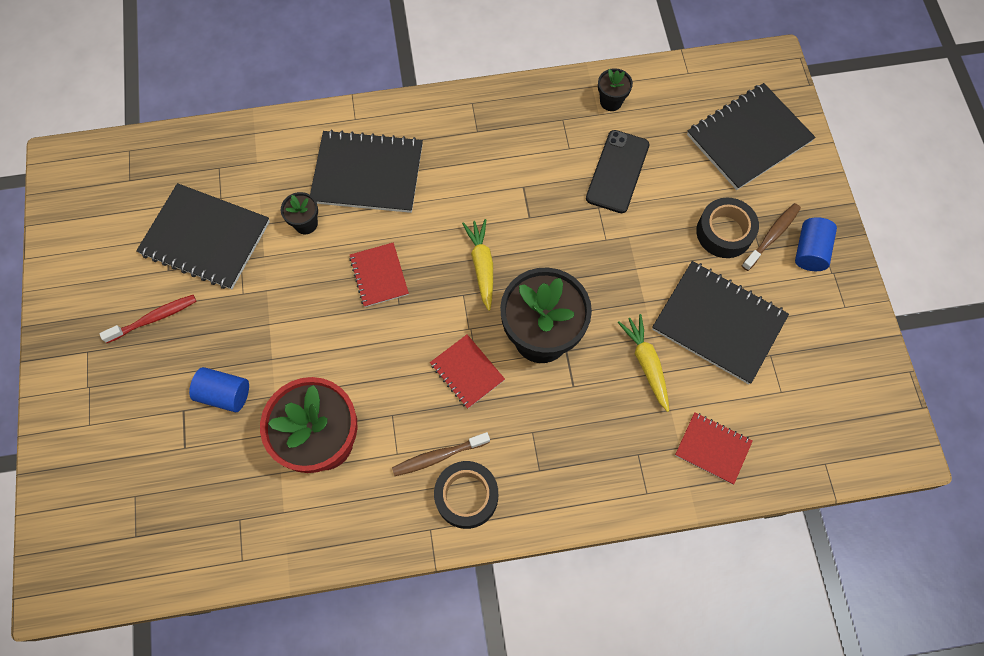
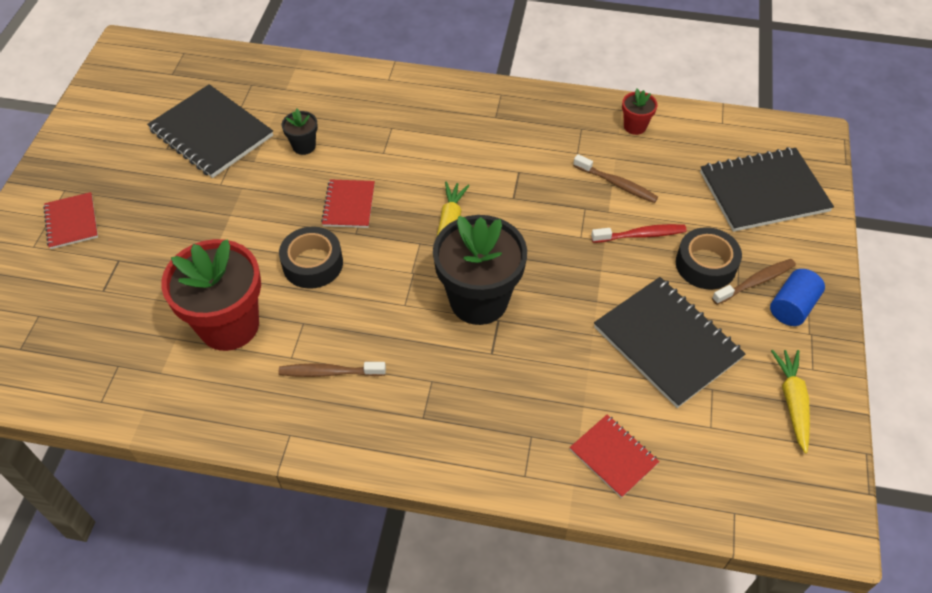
camera: 20 degrees right, 15 degrees down
red toothbrush [100,295,197,343] -> red toothbrush moved to [591,224,687,243]
blue cylinder [189,367,249,412] -> none
black notebook [310,130,423,213] -> none
red notebook [430,335,505,409] -> red notebook moved to [43,192,98,249]
black tape [434,461,498,529] -> black tape moved to [279,226,343,289]
black phone [586,130,650,213] -> brown toothbrush [573,154,658,203]
black flower pot [598,68,633,111] -> red flower pot [622,89,658,135]
yellow carrot [617,314,669,412] -> yellow carrot moved to [771,350,810,453]

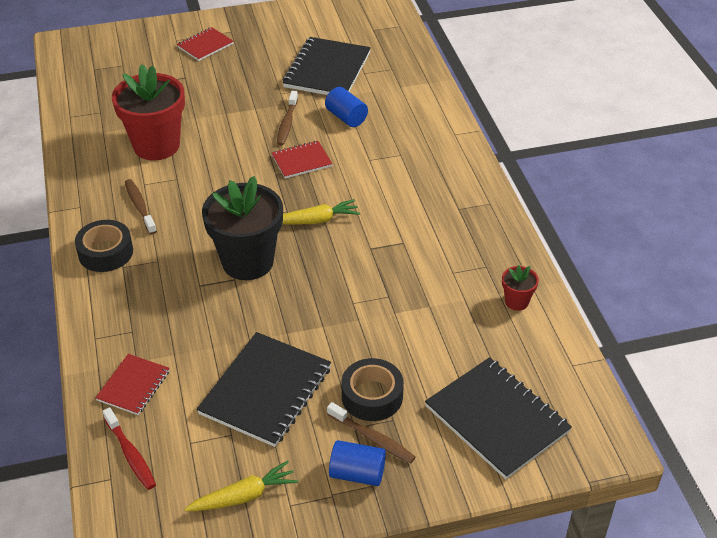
camera: 65 degrees right, 10 degrees down
black tape [279,226,343,289] -> black tape moved to [75,220,133,272]
black flower pot [282,109,318,155] -> blue cylinder [325,87,368,127]
brown toothbrush [573,154,658,203] -> brown toothbrush moved to [277,91,298,146]
red toothbrush [591,224,687,243] -> red toothbrush moved to [103,407,156,490]

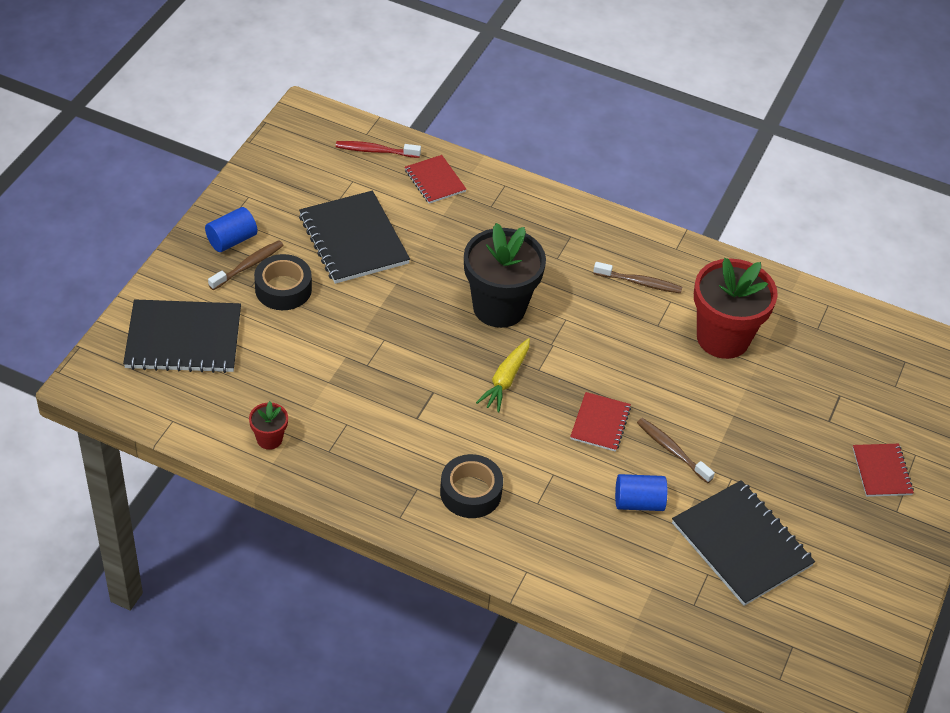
camera: 125 degrees right, 5 degrees up
black tape [75,220,133,272] -> black tape moved to [440,454,503,518]
yellow carrot [184,461,298,511] -> none
brown toothbrush [327,402,415,464] -> brown toothbrush turned 150 degrees clockwise [208,240,284,290]

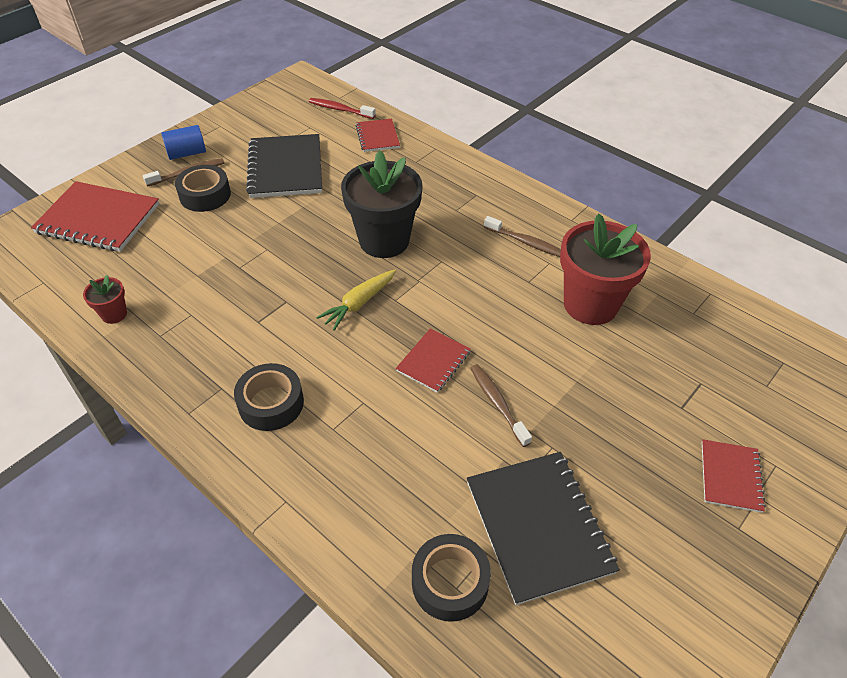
camera: 20 degrees right, 0 degrees up
black notebook [123,299,241,373] -> red notebook [31,181,159,252]
blue cylinder [615,474,667,511] -> none
none -> black tape [412,534,491,622]

